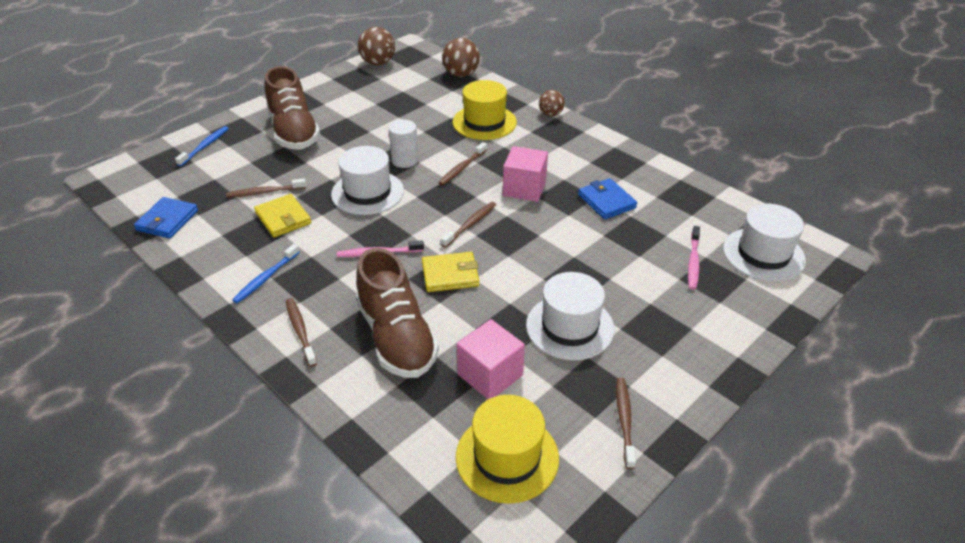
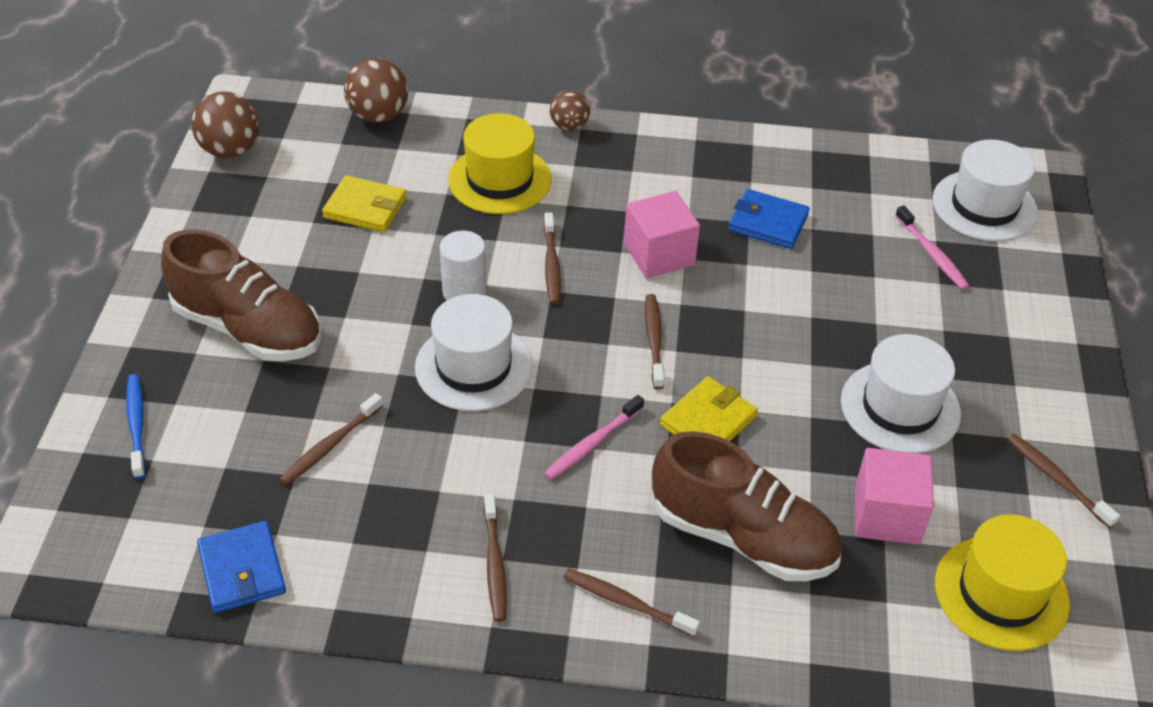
camera: 40 degrees left, 5 degrees up
blue toothbrush [232,244,300,303] -> brown toothbrush [484,493,507,622]
yellow wallet [254,194,311,237] -> yellow wallet moved to [322,175,407,232]

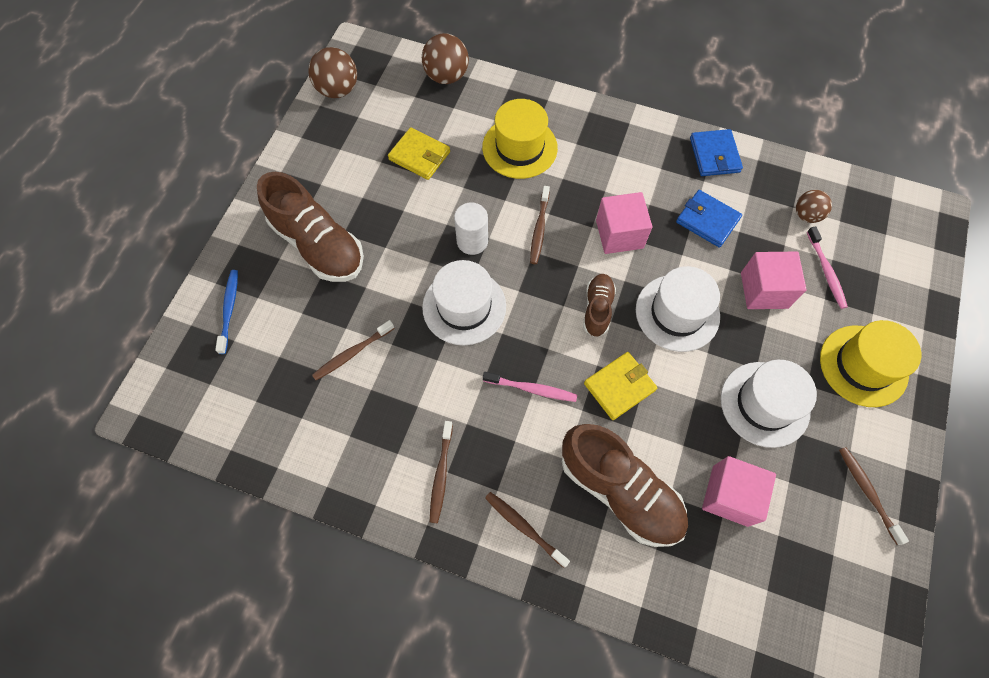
camera: 15 degrees right, 20 degrees up
blue wallet [197,521,286,613] -> blue wallet moved to [690,129,743,176]
pink toothbrush [544,395,644,480] -> pink toothbrush turned 135 degrees counterclockwise [483,372,577,402]
brown ball [550,90,590,131] -> brown ball moved to [796,190,832,223]
brown toothbrush [645,294,664,389] -> brown shoe [583,274,616,337]
white hat [932,139,1038,241] -> white hat moved to [636,266,720,352]
yellow hat [935,514,1070,651] -> yellow hat moved to [820,320,921,407]
none -> pink cube [741,252,807,309]

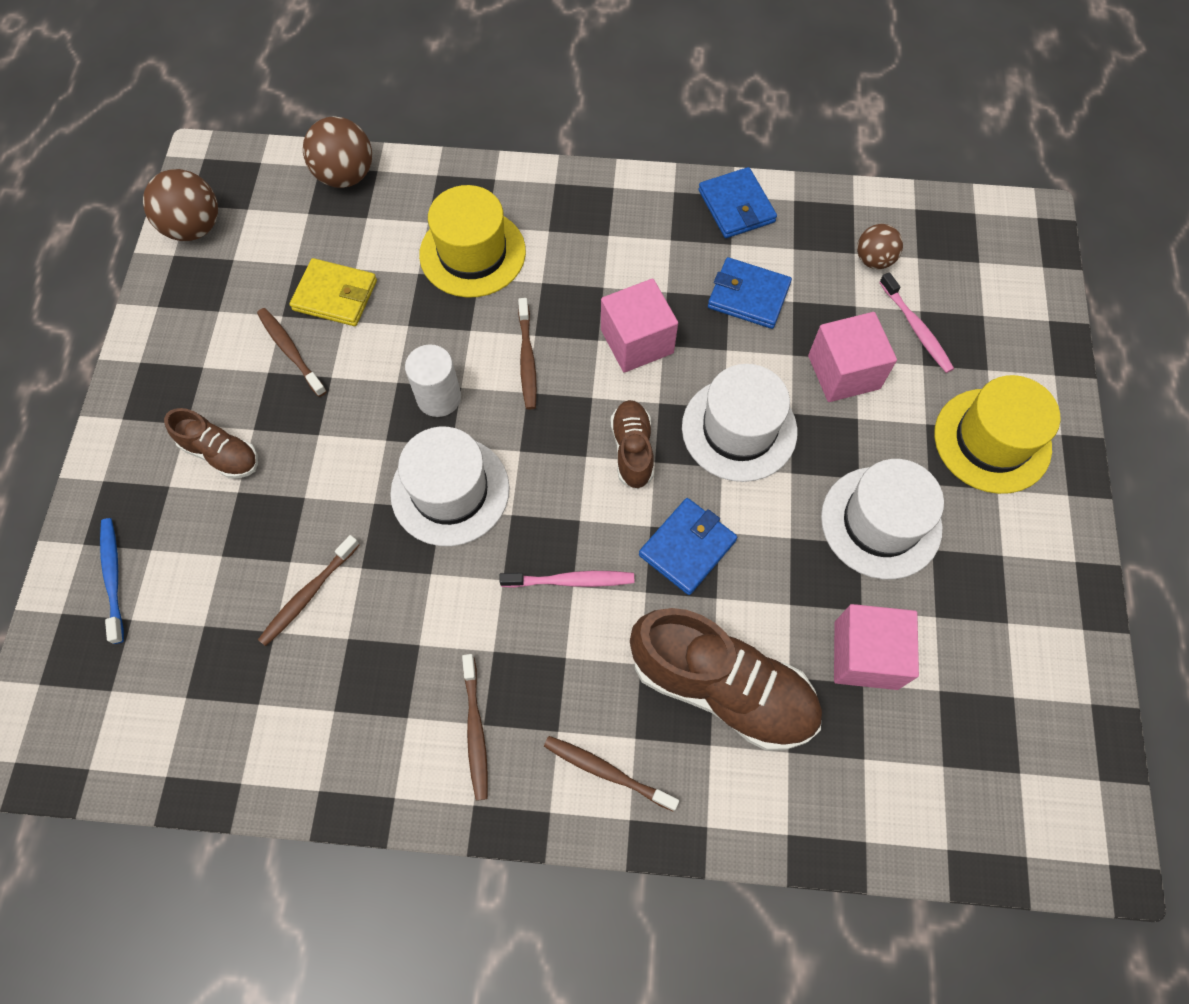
camera: 15 degrees left, 0 degrees up
brown shoe [257,172,364,282] -> brown shoe [164,408,258,478], size x0.53
yellow wallet [584,352,657,420] -> blue wallet [639,498,737,595]
brown toothbrush [839,447,909,545] -> brown toothbrush moved to [257,308,327,397]

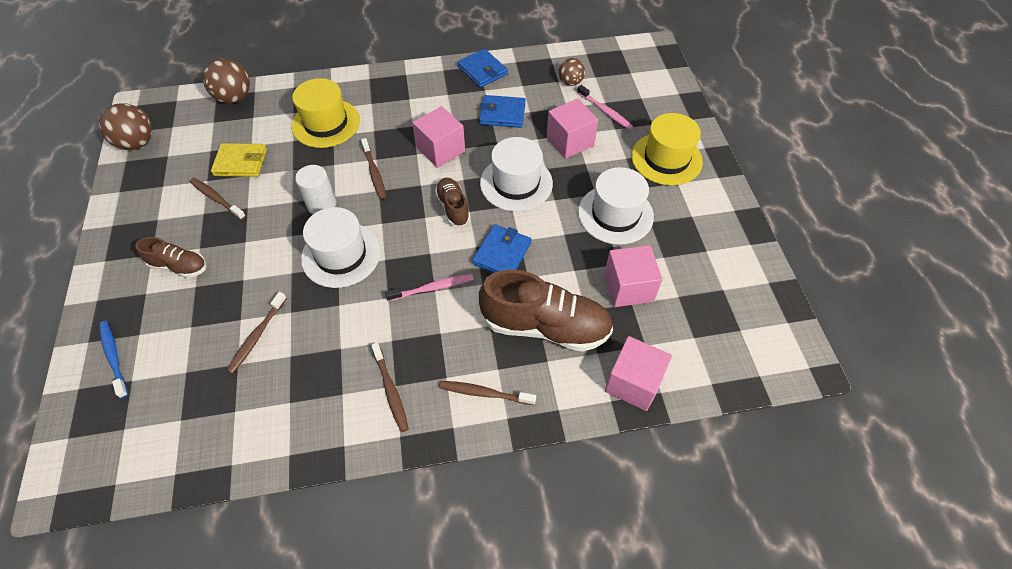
camera: 15 degrees left, 10 degrees down
none -> pink cube [605,336,672,411]

